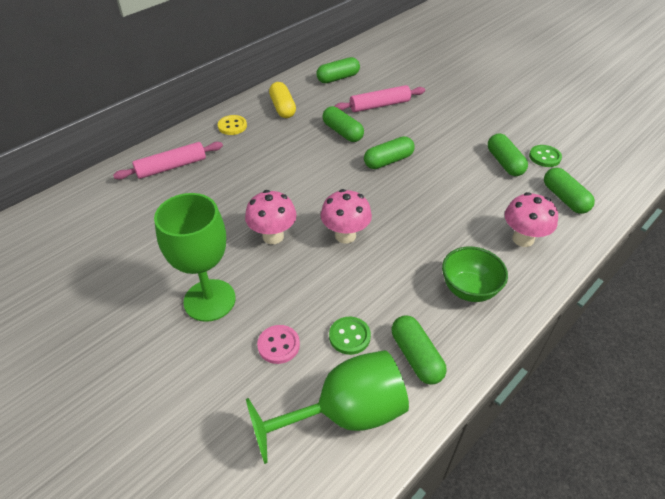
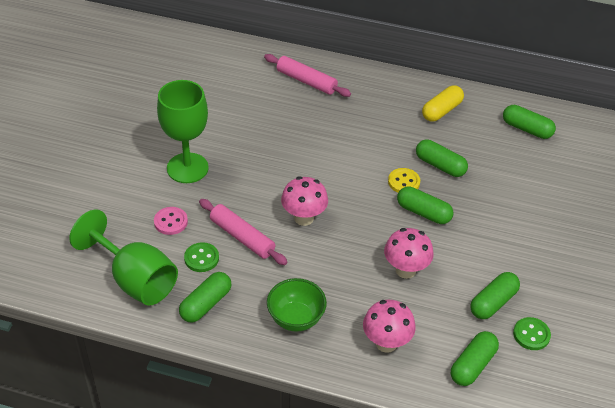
camera: 60 degrees right, 0 degrees up
yellow button [218,115,247,135] -> yellow button moved to [388,168,420,192]
pink mushroom [245,190,297,244] -> pink mushroom moved to [384,228,434,279]
green capsule [322,106,364,142] -> green capsule turned 75 degrees counterclockwise [416,139,468,177]
pink rolling pin [334,85,425,112] -> pink rolling pin moved to [199,199,287,265]

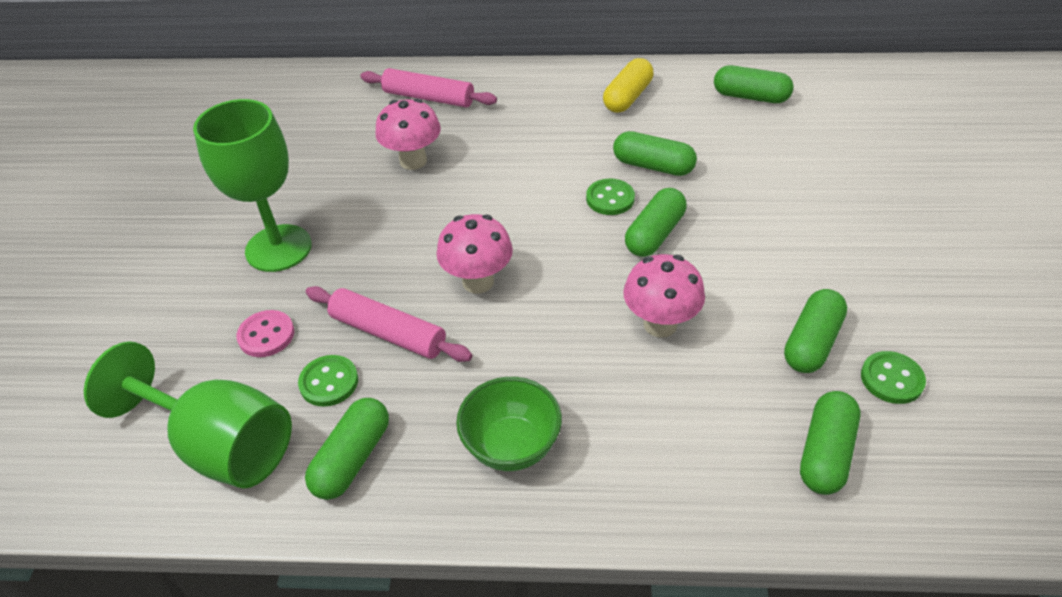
camera: 10 degrees left, 0 degrees up
pink mushroom [363,300,416,353] -> pink mushroom moved to [375,99,441,170]
yellow button [388,168,420,192] -> green button [586,179,635,215]
green capsule [397,186,453,224] -> green capsule turned 75 degrees counterclockwise [625,188,687,257]

